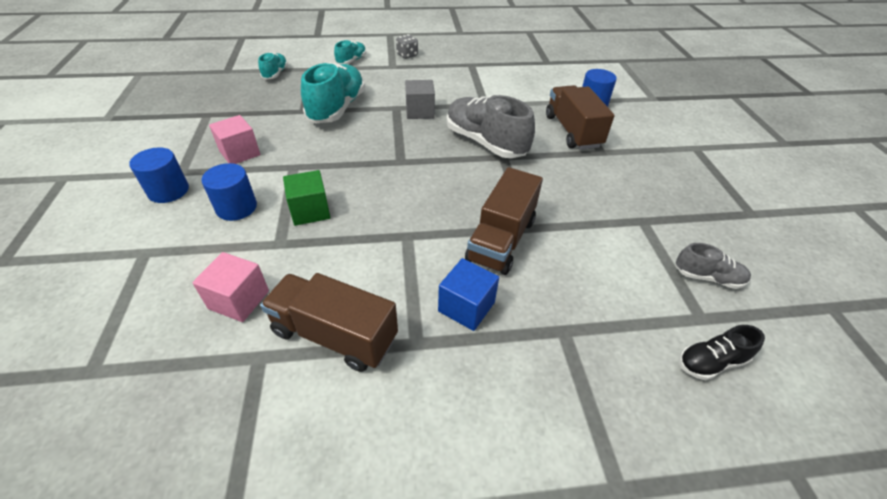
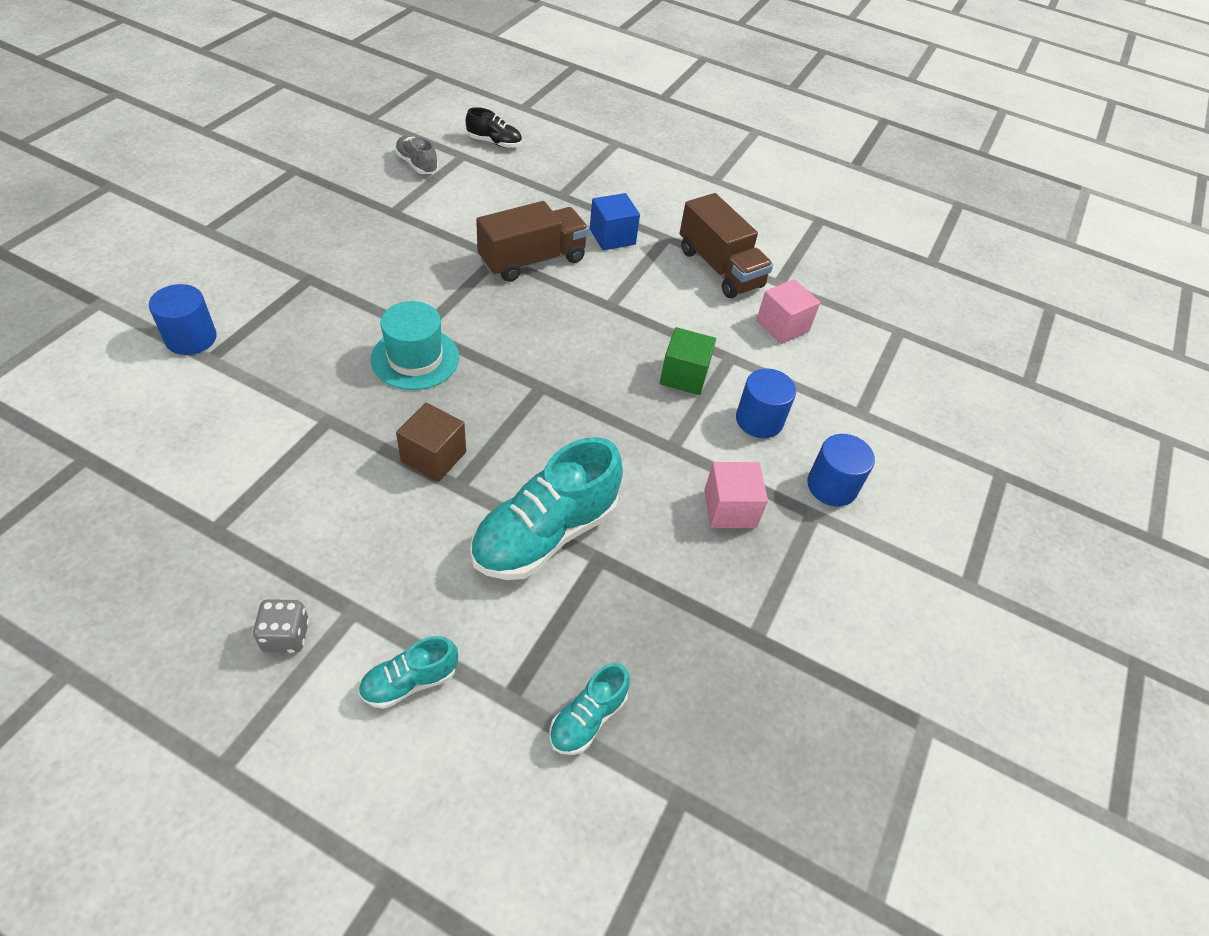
camera: 150 degrees left, 5 degrees up
grey cube [405,80,435,119] -> brown cube [396,402,466,482]
grey shoe [446,95,535,158] -> turquoise hat [371,301,459,390]
brown truck [546,85,615,150] -> none

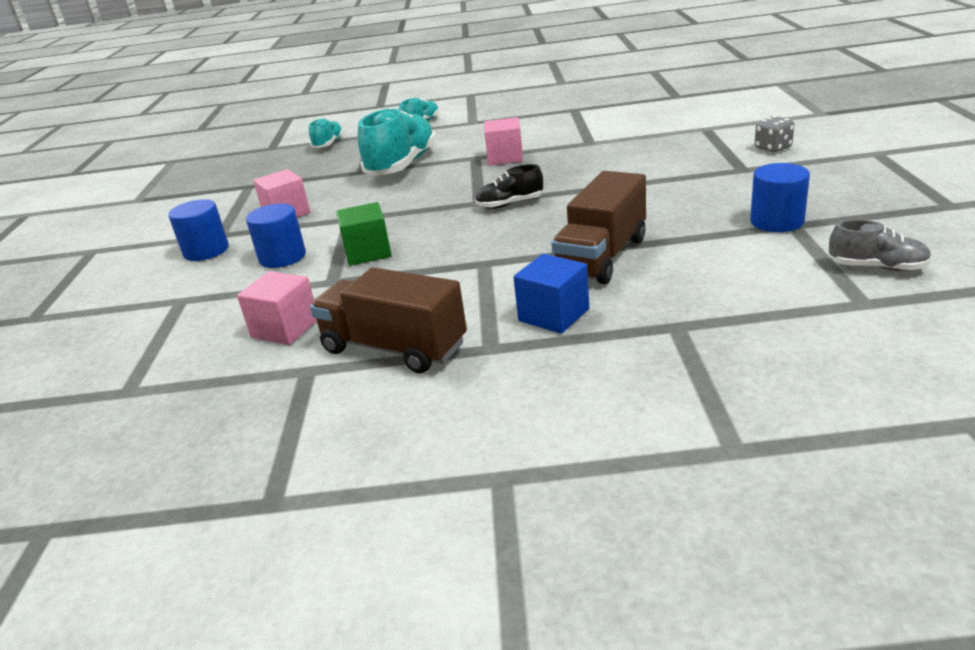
camera: 160 degrees right, 20 degrees down
blue cylinder [149,284,217,355] -> blue cylinder moved to [750,163,810,232]
grey dice [253,599,309,653] -> grey dice moved to [755,116,794,152]
turquoise hat [371,301,459,390] -> none
brown cube [396,402,466,482] -> pink cube [484,117,523,166]
black shoe [466,107,522,148] -> black shoe moved to [475,164,543,209]

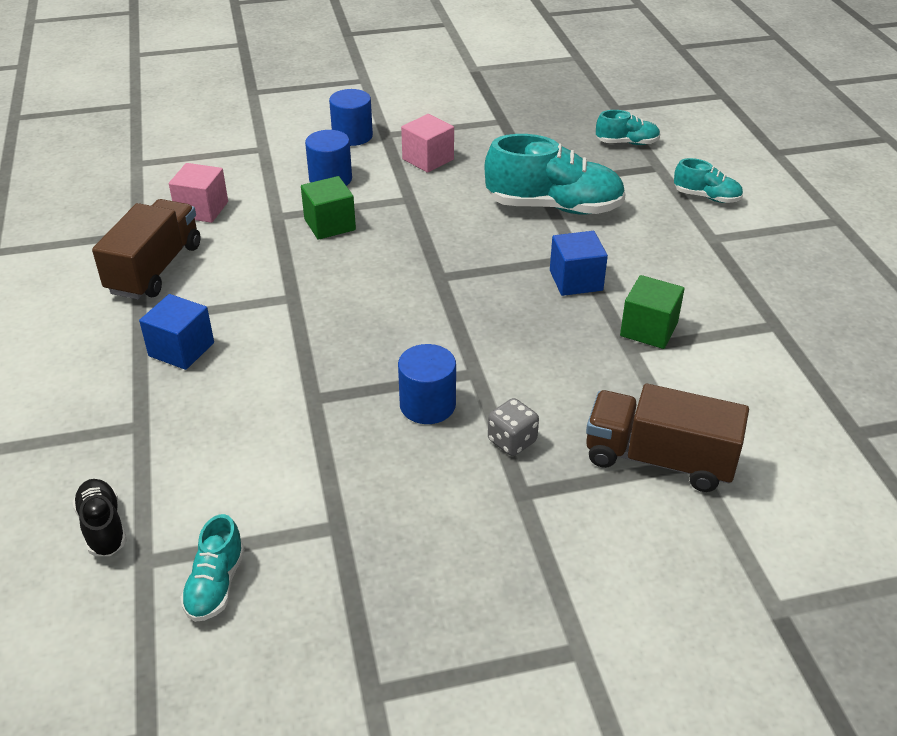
camera: 75 degrees right, 10 degrees up
black shoe [475,164,543,209] -> black shoe moved to [73,479,127,556]
pink cube [484,117,523,166] -> blue cube [550,231,608,296]
brown truck [551,171,646,284] -> brown truck moved to [586,384,749,492]
blue cylinder [750,163,810,232] -> blue cylinder moved to [398,344,456,424]
grey dice [755,116,794,152] -> grey dice moved to [488,398,539,456]
grey shoe [829,219,932,271] -> turquoise shoe [180,514,245,622]
none -> green cube [620,275,685,349]

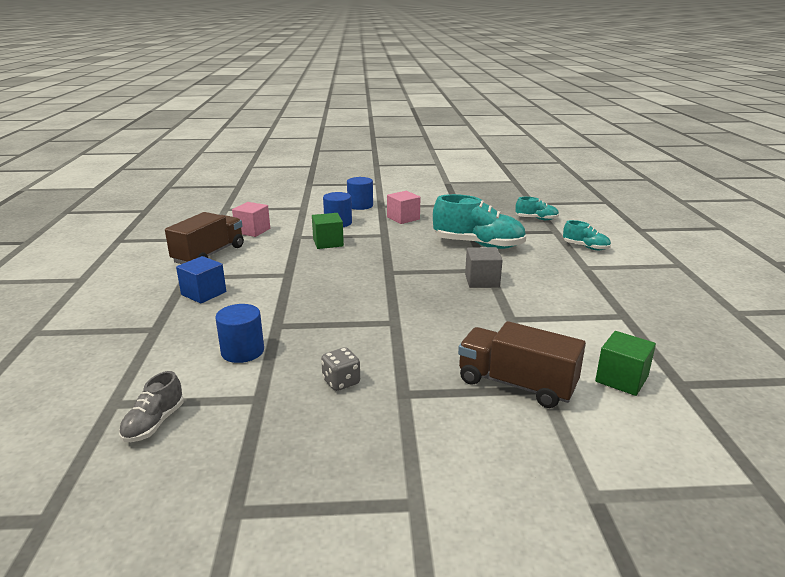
camera: 10 degrees right, 15 degrees down
black shoe [73,479,127,556] -> none
turquoise shoe [180,514,245,622] -> grey shoe [119,371,184,442]
blue cylinder [398,344,456,424] -> blue cylinder moved to [215,304,264,363]
grey dice [488,398,539,456] -> grey dice moved to [321,347,360,391]
blue cube [550,231,608,296] -> grey cube [465,247,503,288]
green cube [620,275,685,349] -> green cube moved to [595,331,656,396]

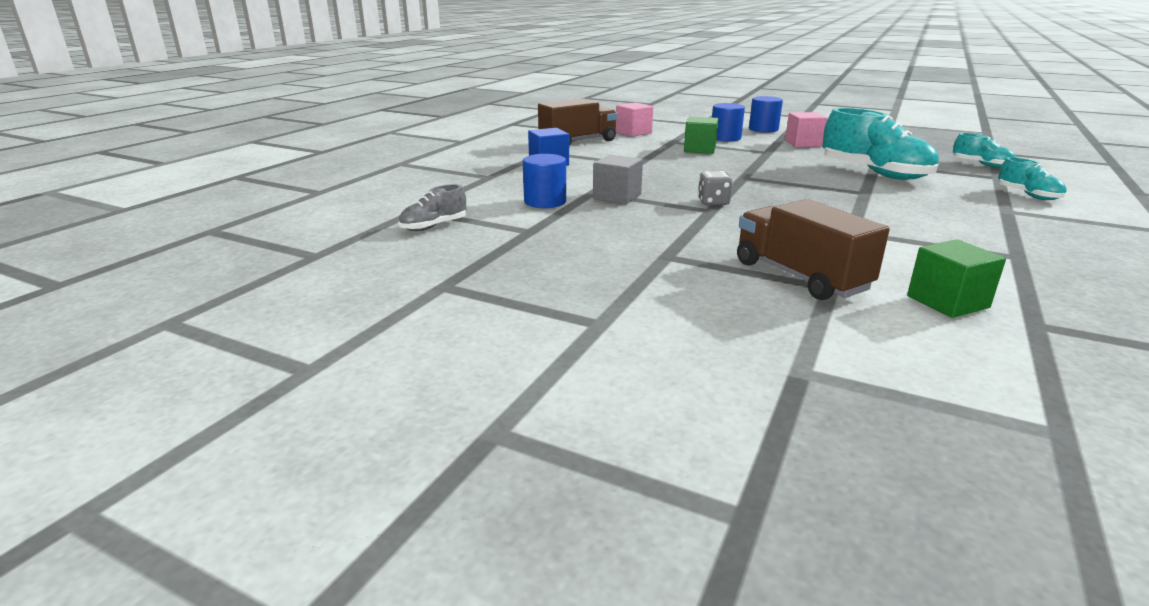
camera: 30 degrees right, 0 degrees up
grey dice [321,347,360,391] -> grey dice moved to [698,171,733,205]
grey cube [465,247,503,288] -> grey cube moved to [593,155,643,204]

